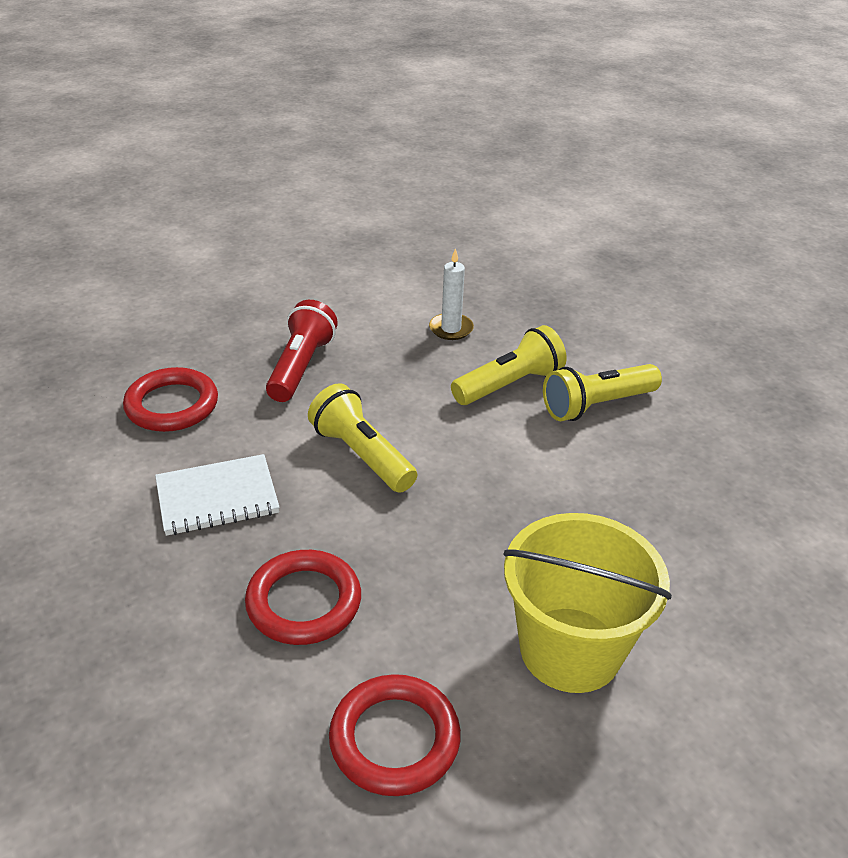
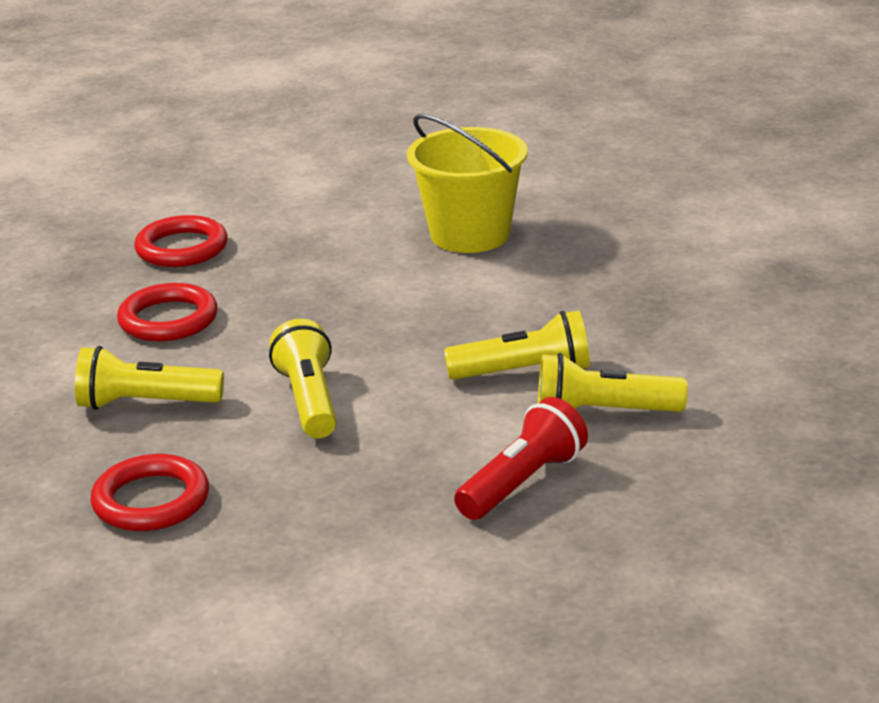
camera: 30 degrees right, 10 degrees down
white notebook [155,454,280,536] -> yellow flashlight [75,346,224,410]
red flashlight [266,300,338,402] -> red flashlight moved to [454,397,588,520]
red ring [329,674,461,796] -> red ring moved to [134,215,228,267]
white candle [429,248,474,340] -> none
yellow bucket [503,513,672,693] -> yellow bucket moved to [407,114,528,253]

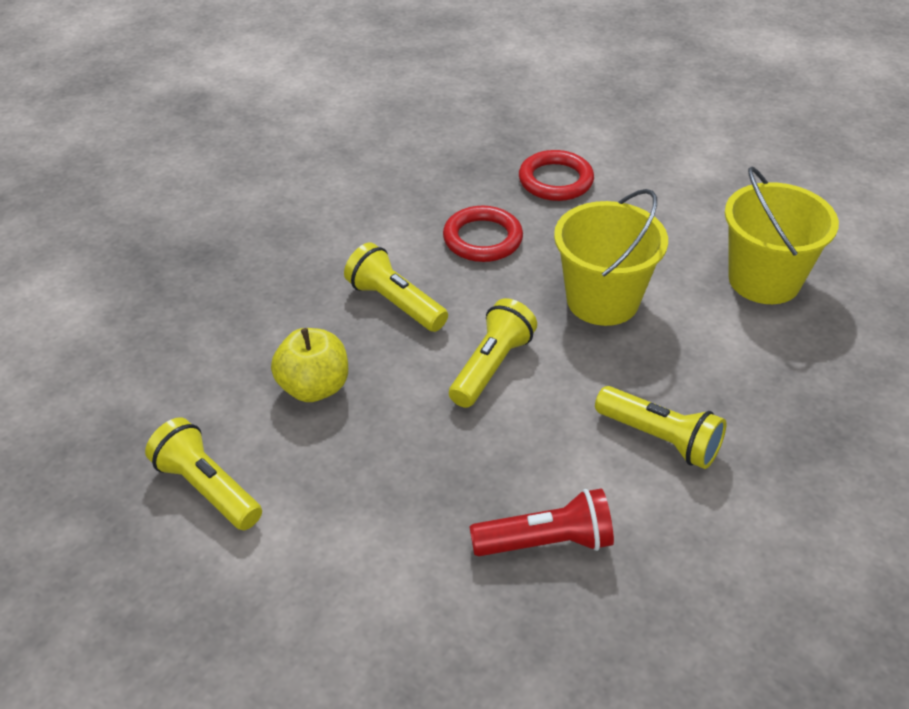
camera: 40 degrees right, 15 degrees up
red ring [91,454,209,531] -> yellow apple [271,328,348,402]
yellow flashlight [538,353,688,412] -> yellow flashlight moved to [145,417,262,530]
none -> yellow bucket [554,189,668,326]

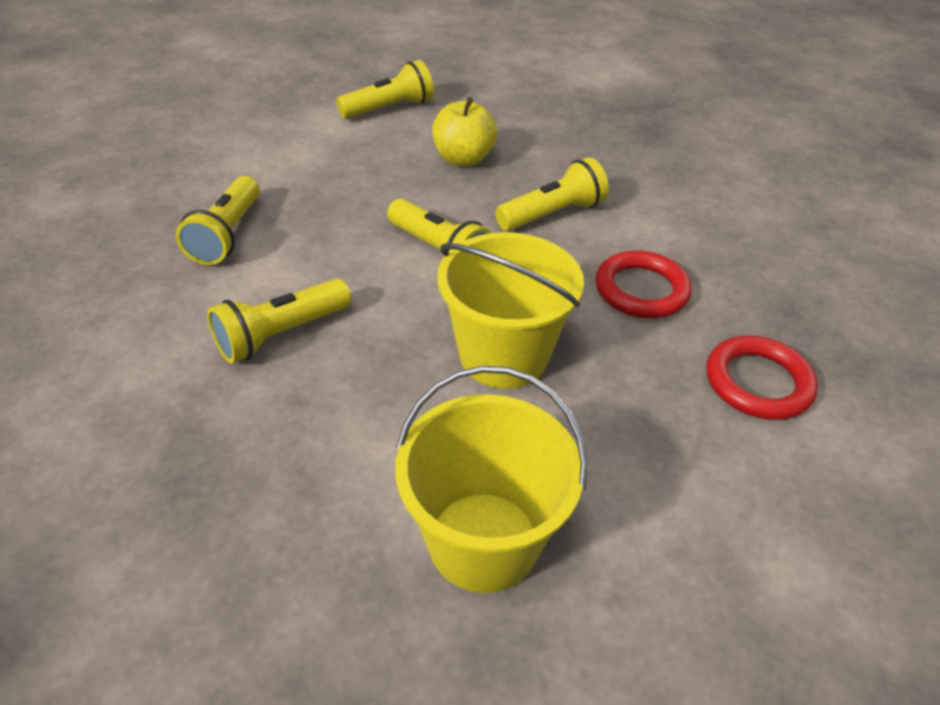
camera: 105 degrees right, 0 degrees up
red flashlight [469,488,614,556] -> yellow flashlight [176,176,260,265]

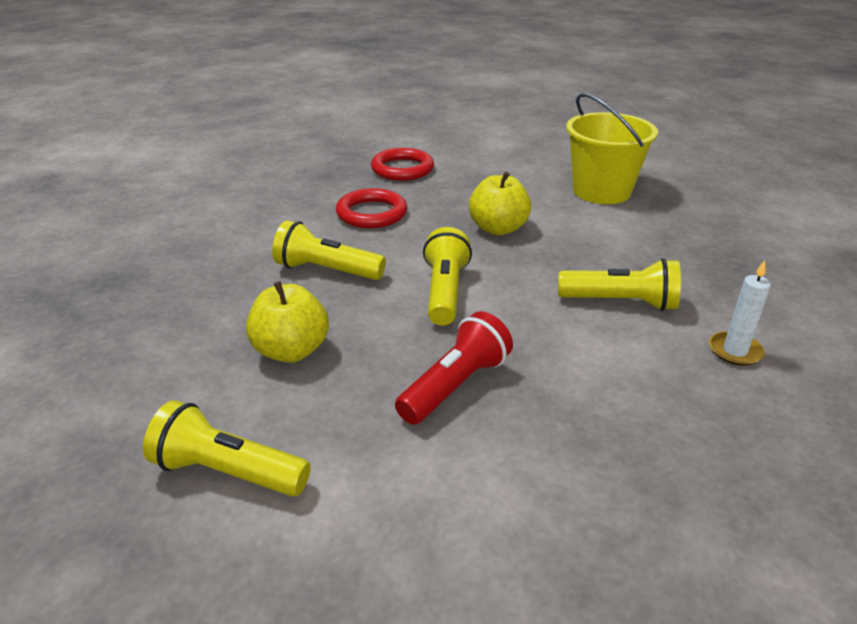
camera: 130 degrees left, 10 degrees down
yellow flashlight [176,176,260,265] -> none
yellow bucket [437,232,584,389] -> yellow apple [469,171,531,235]
none -> red flashlight [395,311,513,425]
none -> white candle [709,260,771,366]

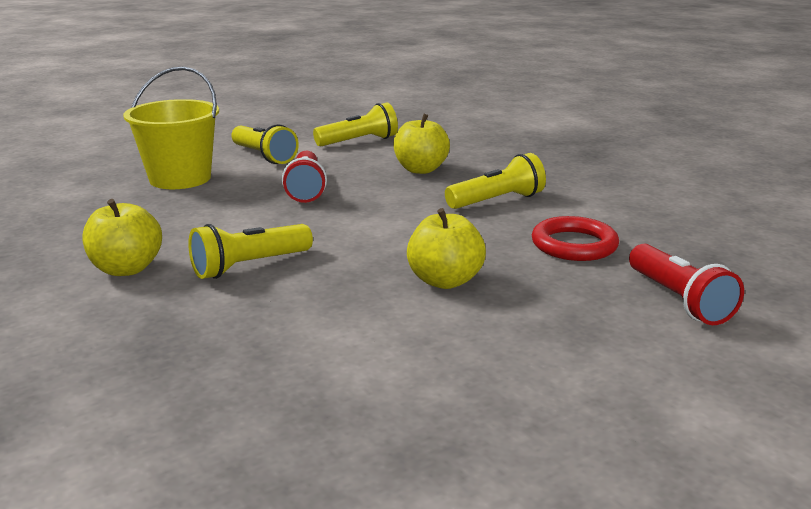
camera: 135 degrees right, 10 degrees down
red ring [371,148,434,181] -> red flashlight [629,244,744,325]
yellow flashlight [423,227,472,326] -> yellow flashlight moved to [231,124,299,164]
yellow bucket [566,93,658,204] -> yellow bucket moved to [123,66,219,189]
white candle [709,260,771,366] -> yellow apple [82,199,162,276]

